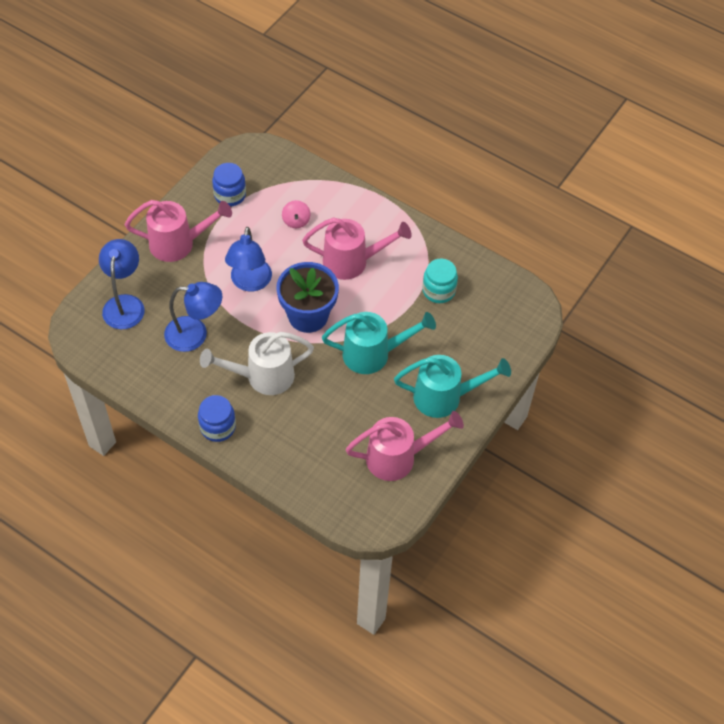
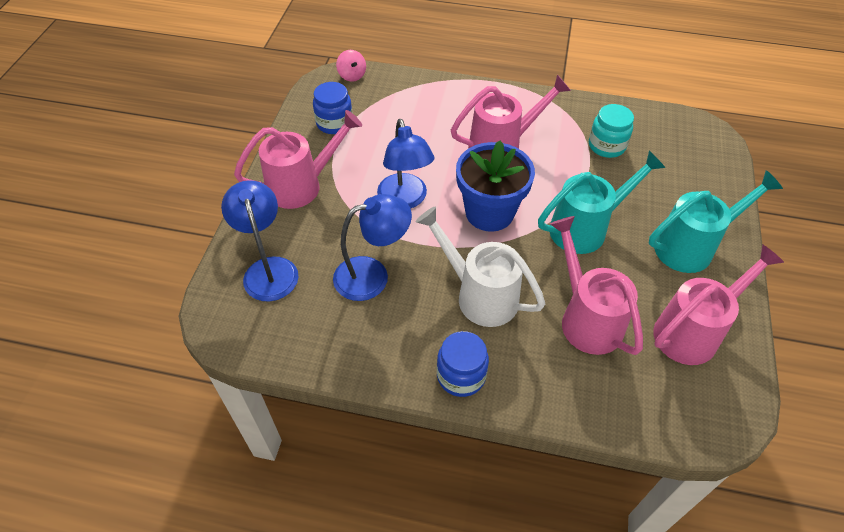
camera: 20 degrees left, 5 degrees down
white watering can [200,332,314,395] -> white watering can turned 75 degrees clockwise [416,206,545,327]
pink spinning top [282,200,310,228] -> pink spinning top moved to [336,50,366,82]
none -> pink watering can [550,216,643,355]

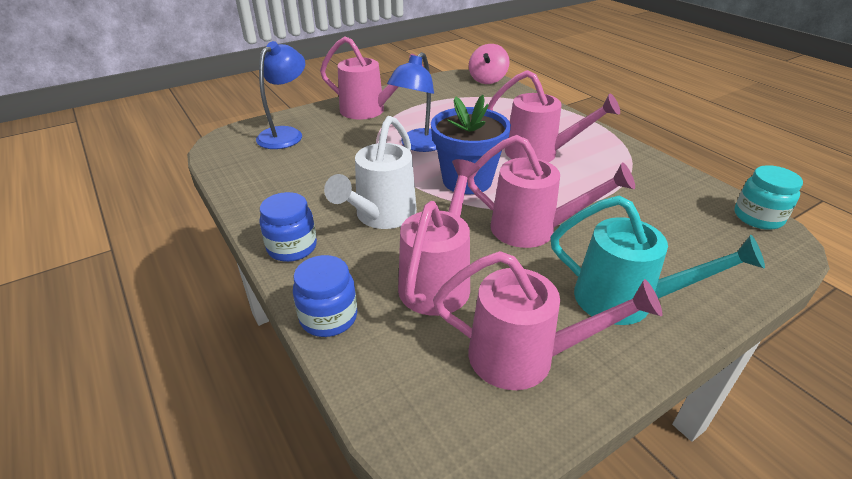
camera: 45 degrees right, 15 degrees down
blue jar [313,82,352,134] -> blue jar moved to [293,255,357,337]
blue lamp [333,194,412,301] -> none
pink spinning top [336,50,366,82] -> pink spinning top [469,44,510,84], size x1.53
white watering can [416,206,545,327] -> white watering can turned 150 degrees counterclockwise [324,116,417,229]
turquoise watering can [538,151,666,254] -> pink watering can [467,135,635,248]
turquoise jar [589,104,634,158] -> turquoise jar moved to [734,165,803,230]

